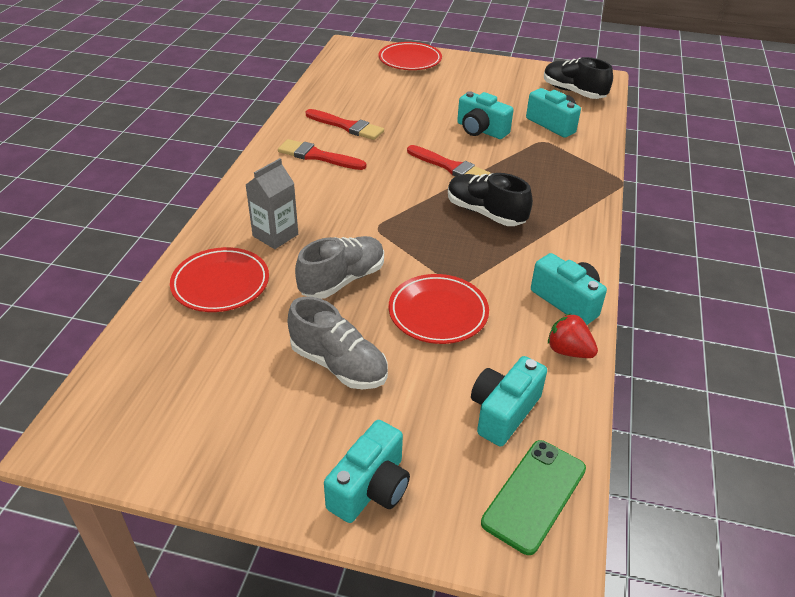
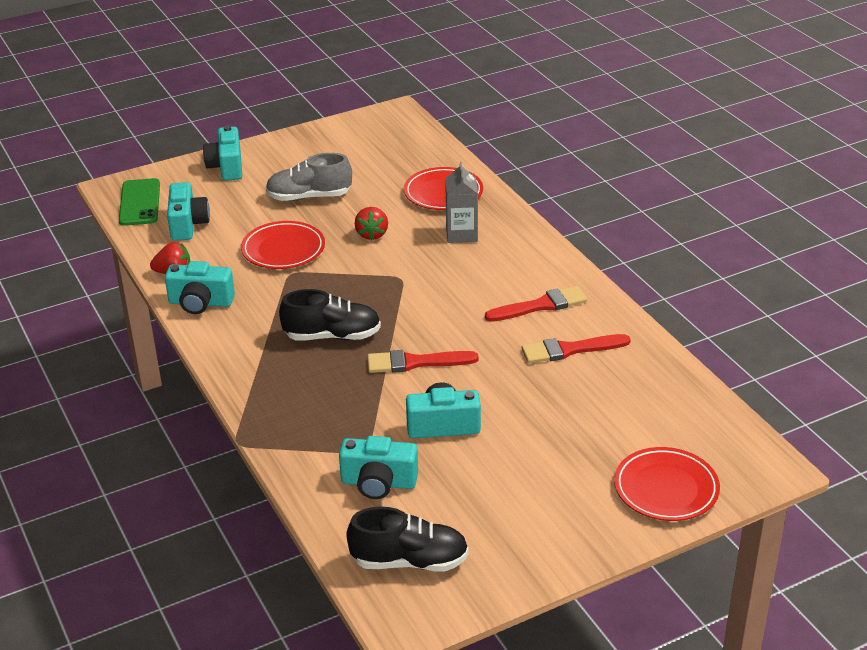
camera: 140 degrees right, 5 degrees down
grey shoe [295,236,384,299] -> red strawberry [355,207,388,240]

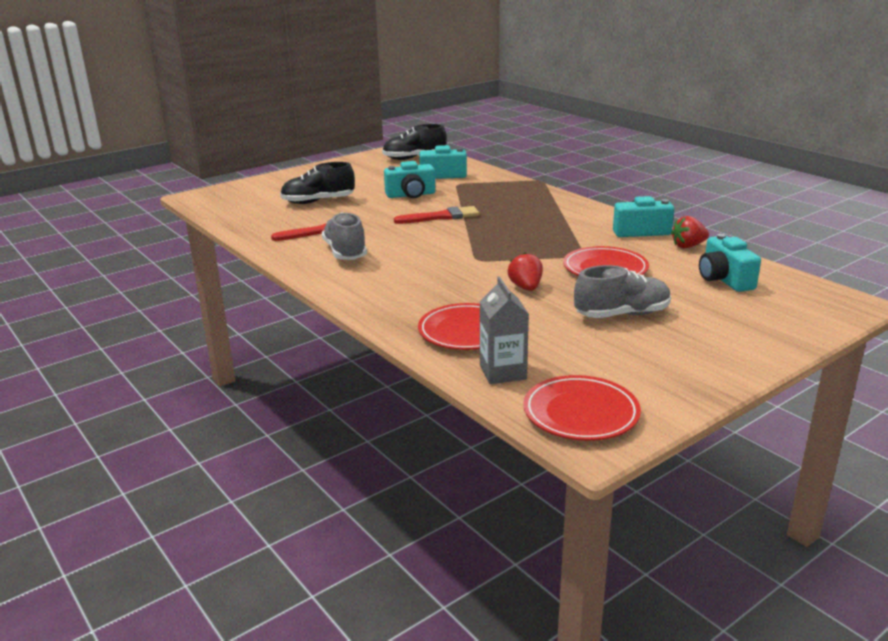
camera: 170 degrees right, 10 degrees down
green phone [119,178,160,226] -> none
turquoise camera [203,125,242,181] -> none
black shoe [279,289,381,341] -> black shoe moved to [280,162,355,204]
grey carton [445,161,478,243] -> grey carton moved to [479,277,529,384]
red brush [485,286,587,322] -> grey shoe [322,212,367,260]
red plate [614,447,720,521] -> red plate moved to [523,375,641,441]

